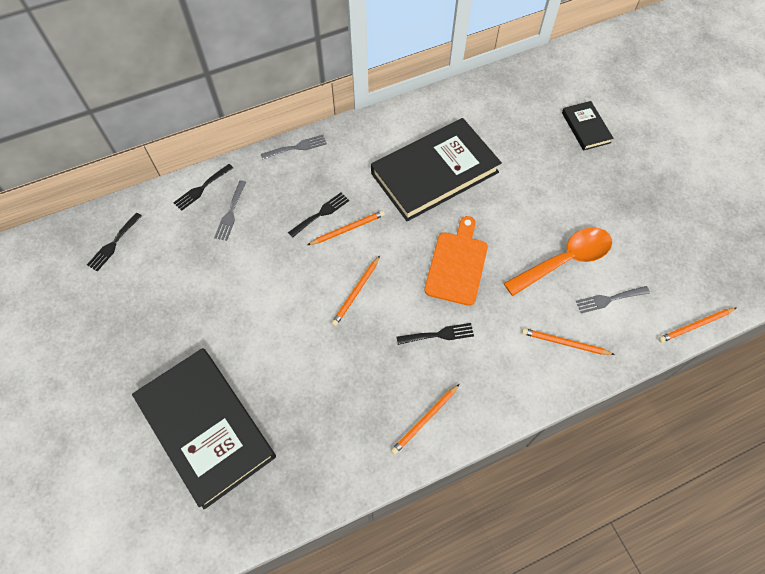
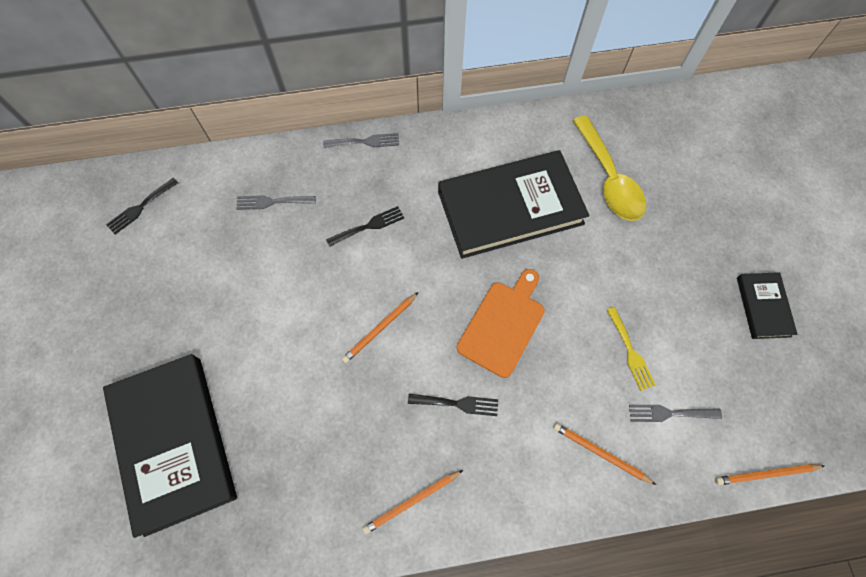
camera: 15 degrees right, 5 degrees up
black fork [173,164,233,211] -> none
grey fork [214,180,247,241] -> grey fork turned 60 degrees clockwise [236,195,316,210]
orange pencil [308,211,385,245] -> none
orange spoon [504,227,612,296] -> yellow fork [607,307,656,391]
black book [562,101,614,151] -> black book moved to [737,272,798,339]
none -> yellow spoon [573,115,646,221]

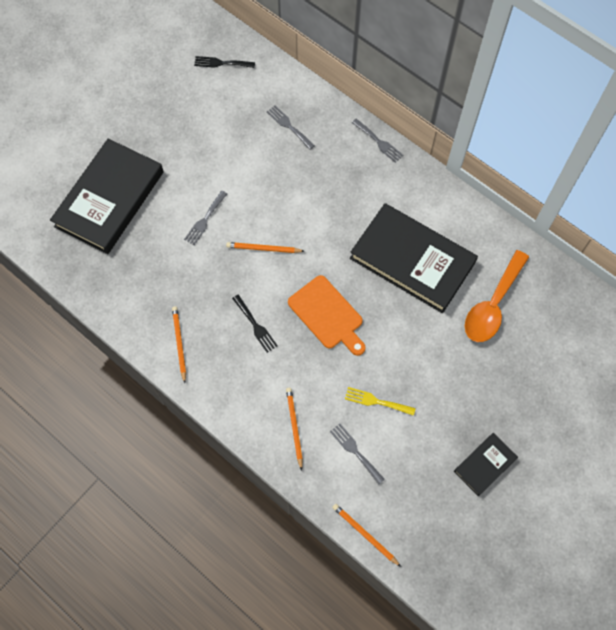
camera: 50 degrees right, 0 degrees up
black fork [326,206,404,247] -> none
orange pencil [362,470,463,534] -> orange pencil turned 60 degrees clockwise [172,306,186,383]
orange cutting board [457,269,545,378] -> orange cutting board turned 60 degrees clockwise [288,275,366,356]
yellow spoon [573,115,646,221] -> orange spoon [465,250,529,342]
yellow fork [607,307,656,391] -> yellow fork turned 75 degrees clockwise [345,387,416,416]
none -> grey fork [184,191,227,245]

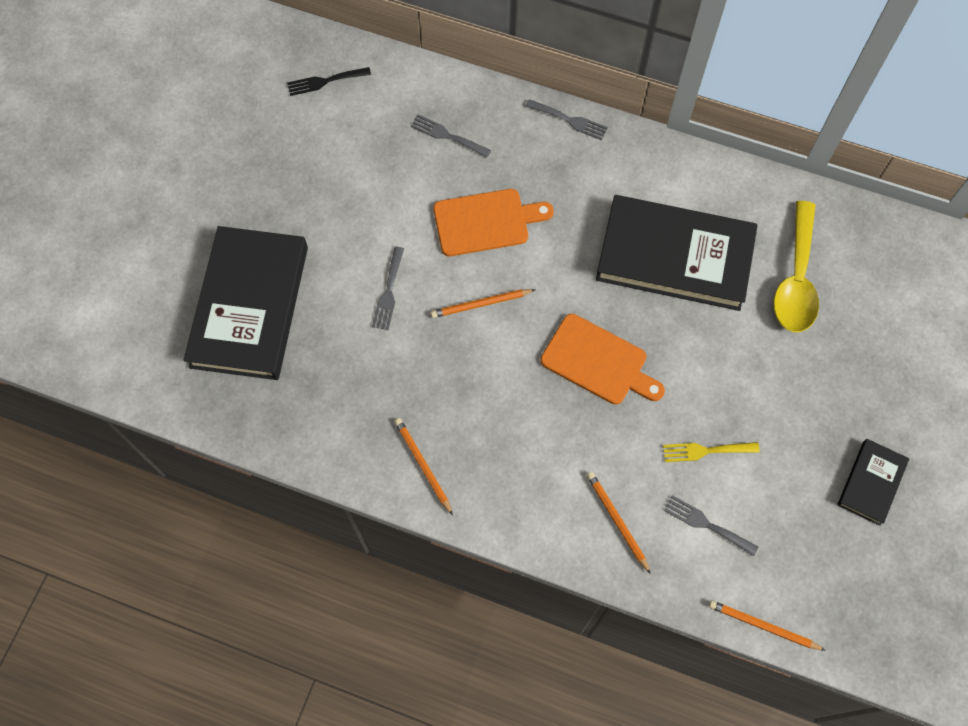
camera: 20 degrees left, 0 degrees up
black fork [232,294,277,353] -> none
orange spoon [465,250,529,342] -> yellow spoon [774,201,819,332]
none -> orange cutting board [433,189,554,256]

